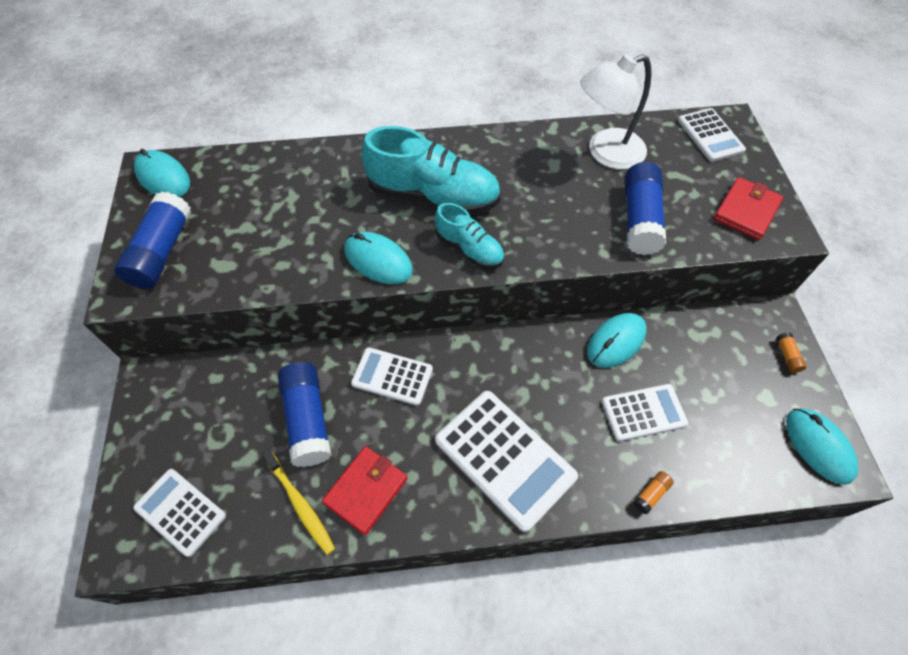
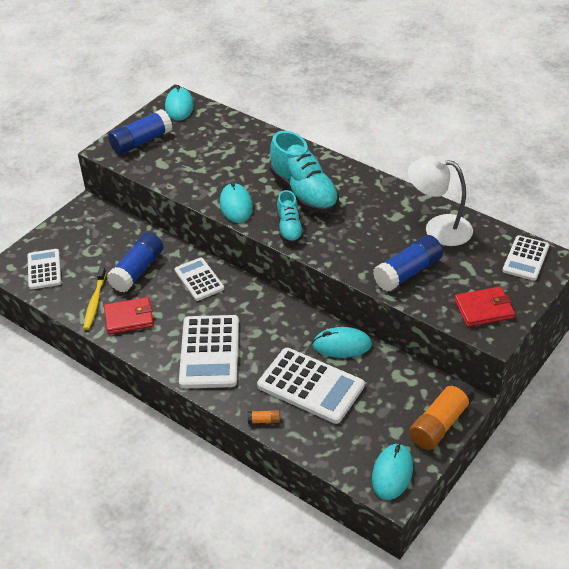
camera: 45 degrees right, 15 degrees down
white calculator [602,384,688,441] -> white calculator [257,348,365,424], size x1.64
orange glue stick [776,332,807,373] -> orange glue stick [409,379,475,450], size x2.36

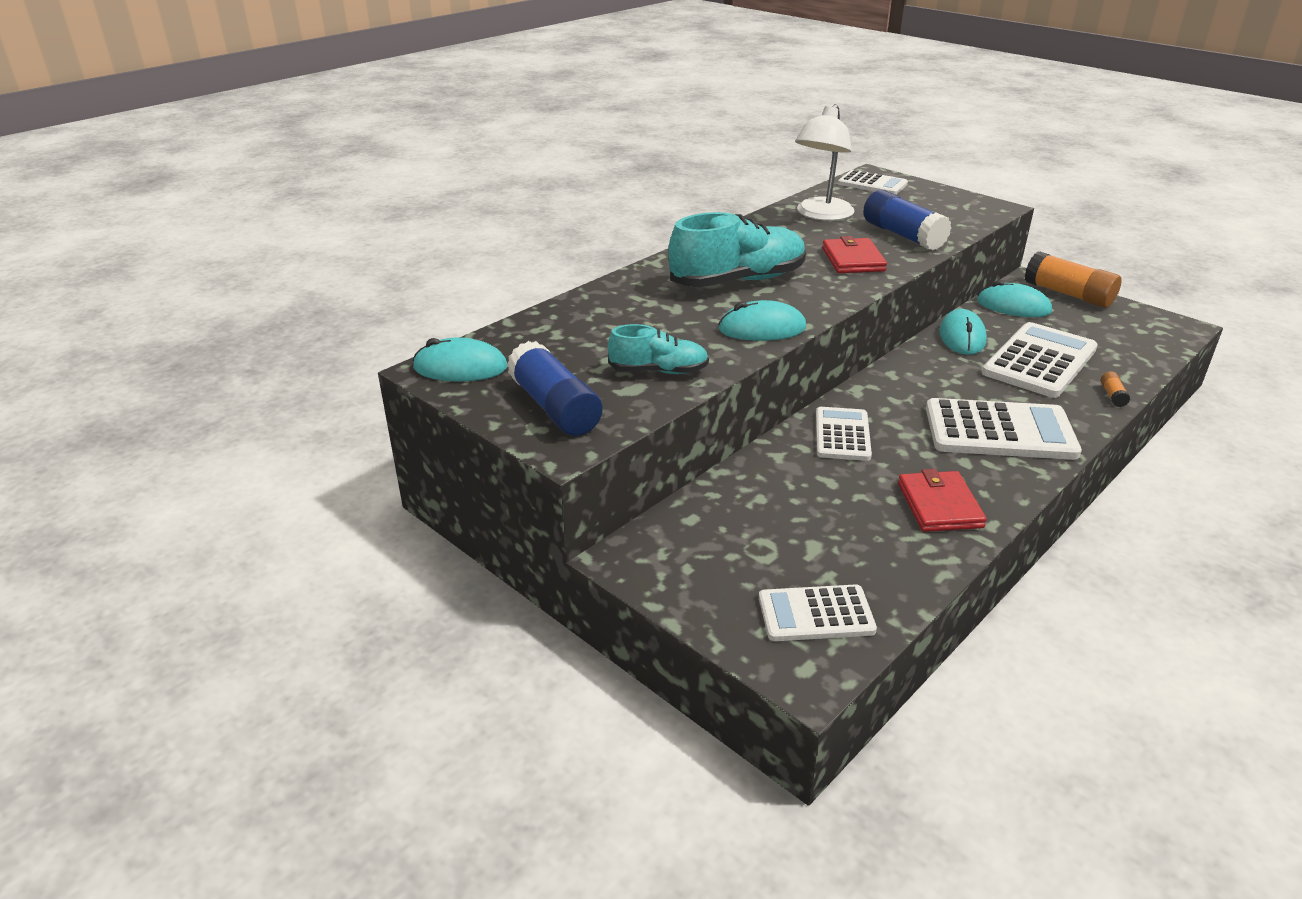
camera: 85 degrees left, 10 degrees down
yellow toothbrush [83,267,106,330] -> none
blue glue stick [107,233,163,293] -> none
white calculator [175,257,224,301] -> white calculator turned 120 degrees clockwise [816,407,872,461]
turquoise shoe [277,190,304,244] -> turquoise shoe moved to [608,324,709,374]
turquoise mouse [372,443,413,500] -> turquoise mouse moved to [977,280,1052,317]
red wallet [454,287,515,327] -> red wallet moved to [822,236,887,273]

